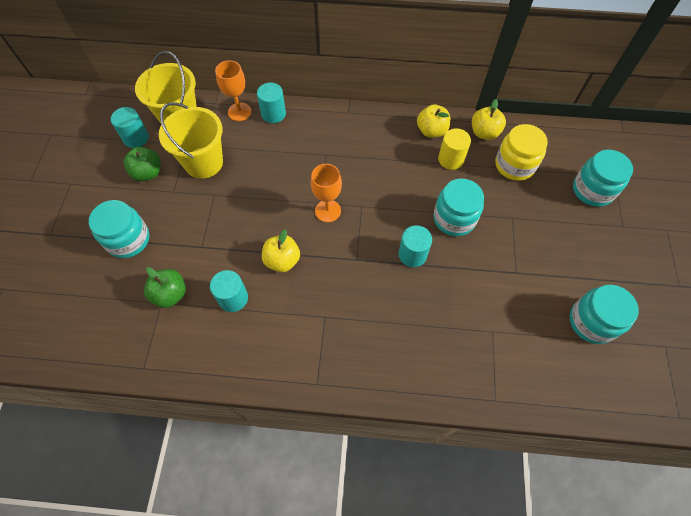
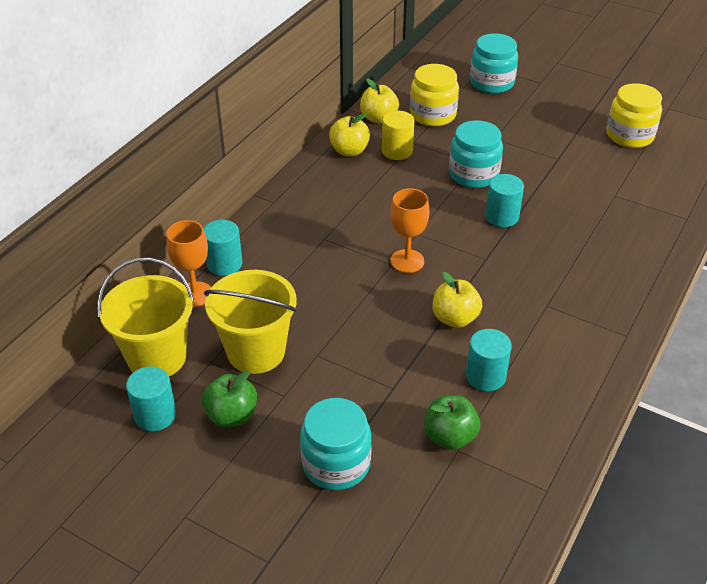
camera: 65 degrees left, 20 degrees down
turquoise jar [570,285,639,344] -> yellow jar [607,83,662,148]

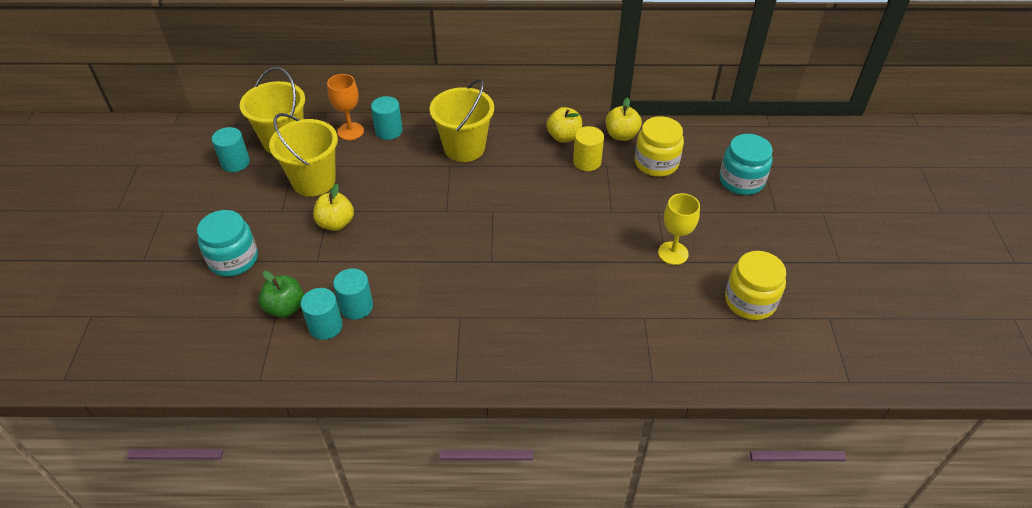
camera: 60 degrees right, 5 degrees up
green apple [202,371,257,427] -> none
orange goblet [390,188,429,273] -> none
yellow apple [433,272,482,328] -> yellow apple moved to [313,184,354,231]
turquoise jar [449,120,503,188] -> none
turquoise cylinder [485,174,524,227] -> turquoise cylinder moved to [301,288,343,340]
none -> yellow bucket [430,79,494,162]
none -> yellow goblet [658,193,700,265]

